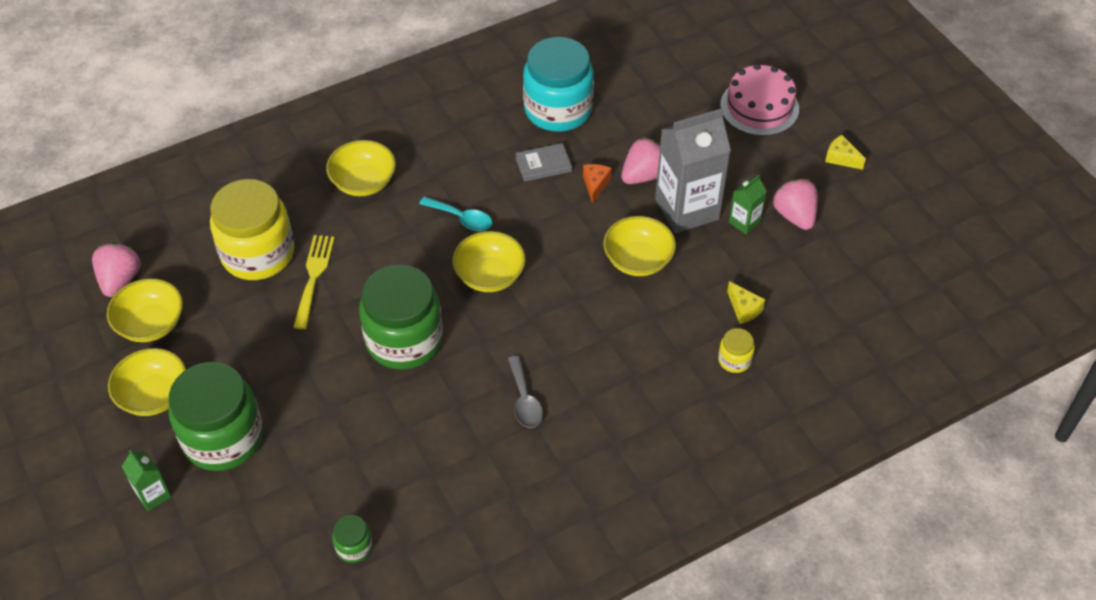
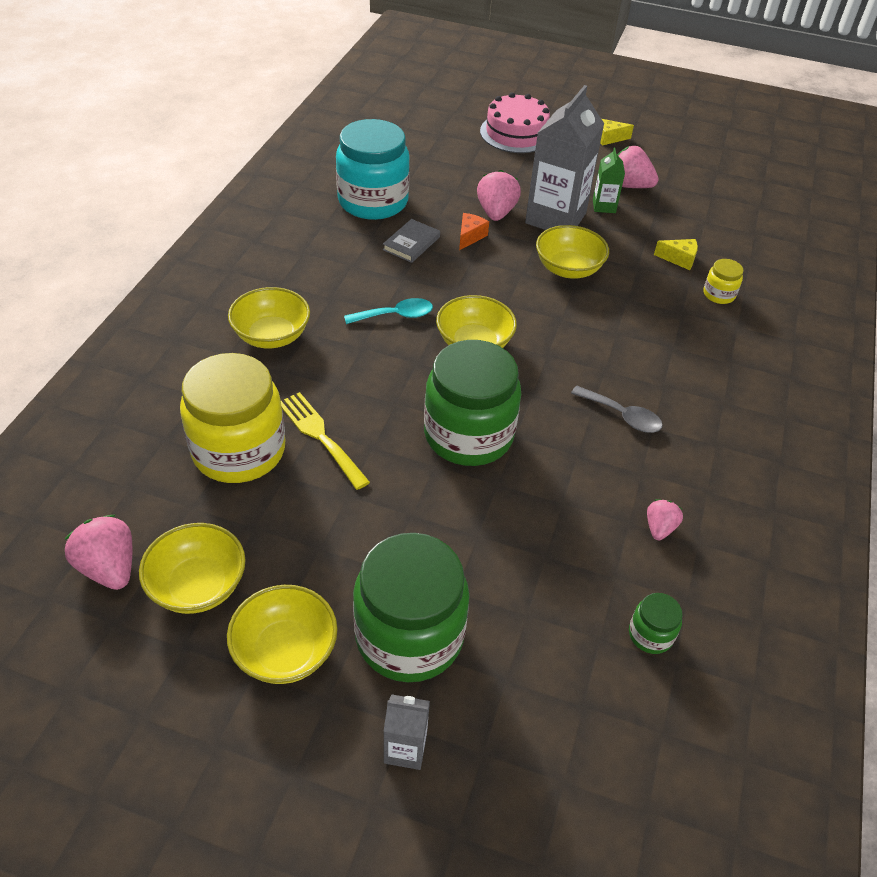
camera: 45 degrees left, 5 degrees down
green carton [122,450,171,511] -> grey carton [383,694,430,770]
orange cheese [583,164,612,204] -> orange cheese turned 60 degrees clockwise [459,213,489,250]
none -> pink strawberry [647,499,683,540]

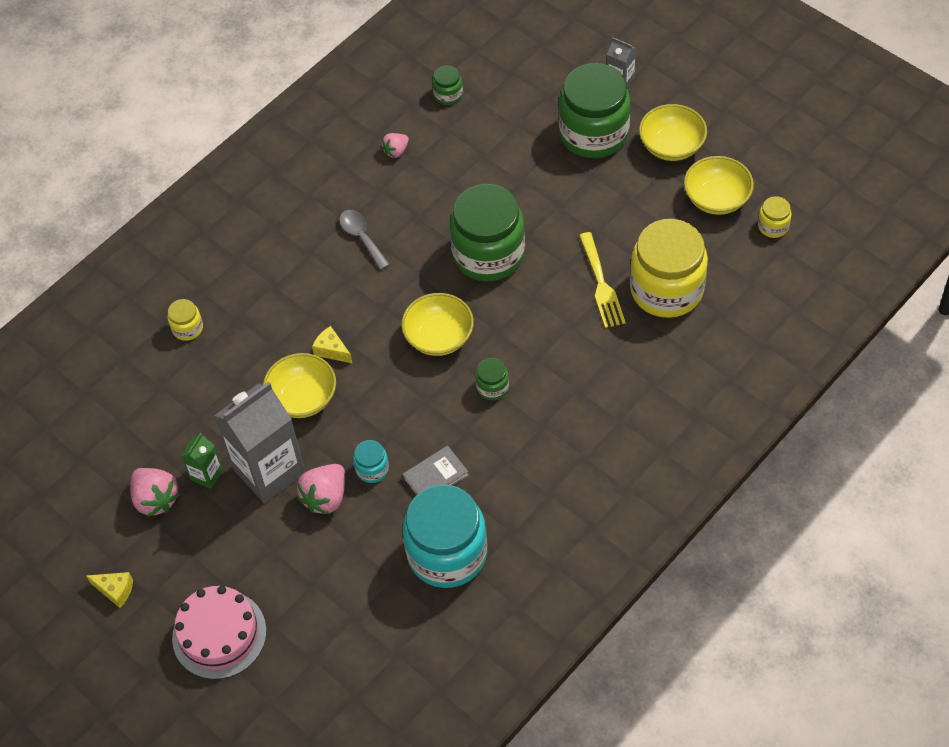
camera: 150 degrees left, 10 degrees up
pink strawberry [65,515,132,590] -> yellow jar [758,196,792,238]
yellow bowl [228,287,310,348] -> none
turquoise spoon [344,298,433,324] -> green jar [475,358,509,400]
orange cheese [459,213,489,250] -> turquoise jar [353,440,389,483]
yellow cheese [654,239,698,270] -> yellow cheese moved to [312,326,352,363]

